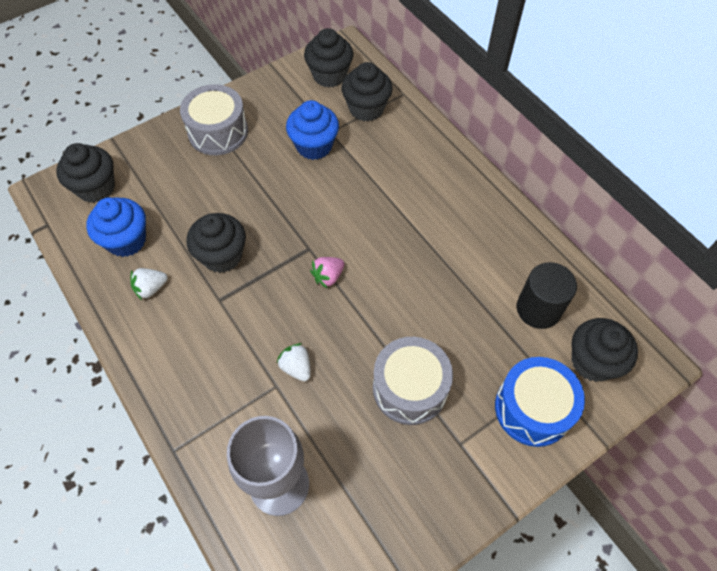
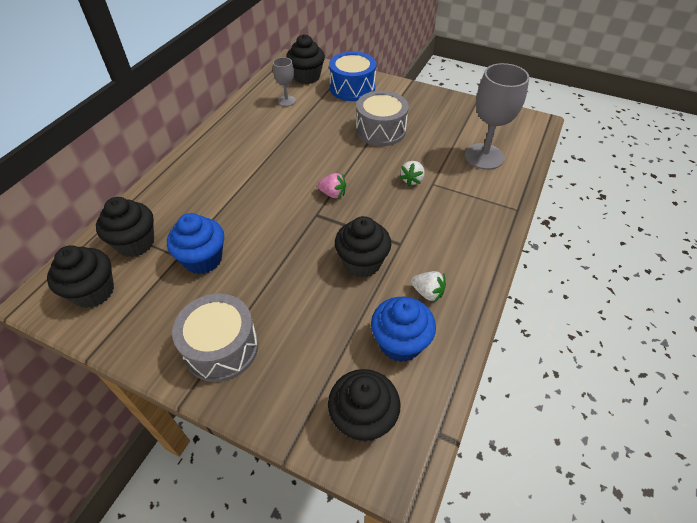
camera: 120 degrees left, 10 degrees down
black cylinder [517,262,577,329] -> grey goblet [273,57,296,106]

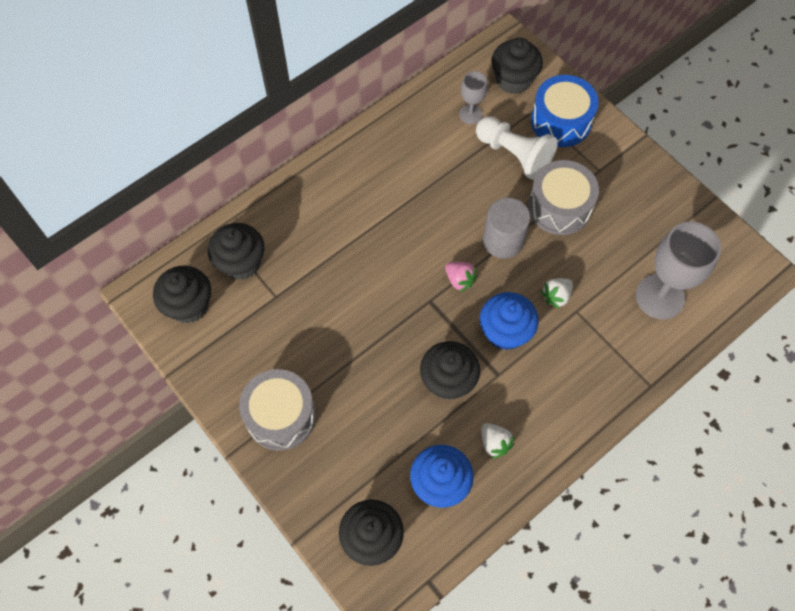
camera: 25 degrees right, 15 degrees up
blue cupcake [167,213,224,274] -> blue cupcake moved to [480,292,539,350]
none -> white pawn [476,116,558,180]
none -> grey cylinder [483,198,531,259]

